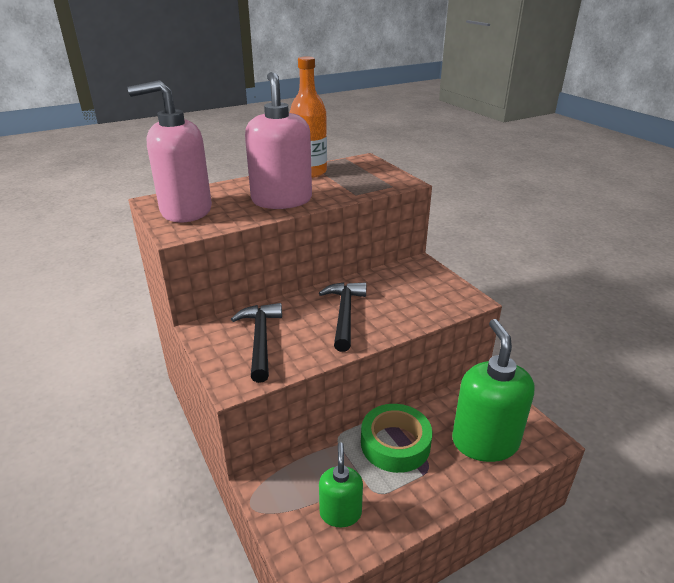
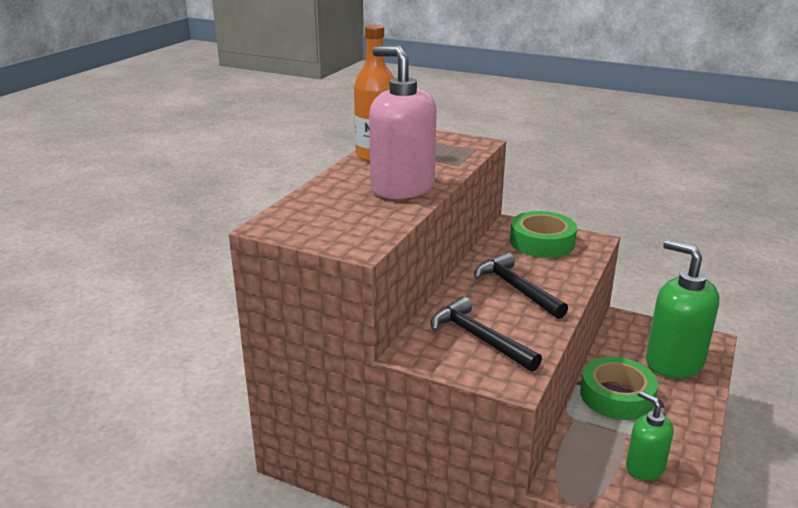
camera: 35 degrees left, 5 degrees down
pink soap dispenser [128,80,212,222] -> none
none -> green tape [510,211,577,258]

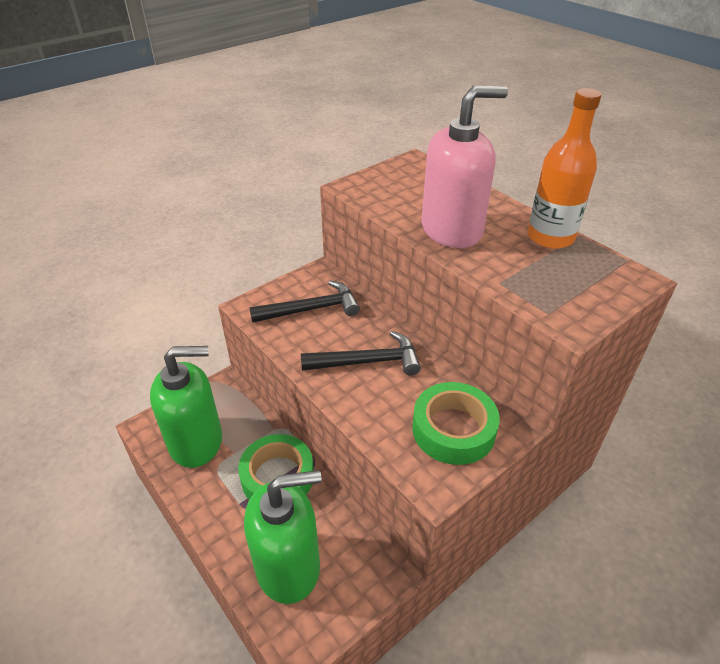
camera: 115 degrees right, 15 degrees up
green soap dispenser [626,391,674,480] -> green soap dispenser [150,346,222,468], size x1.83

